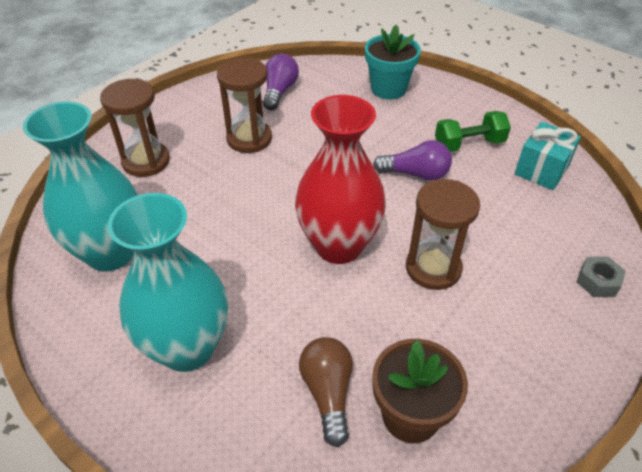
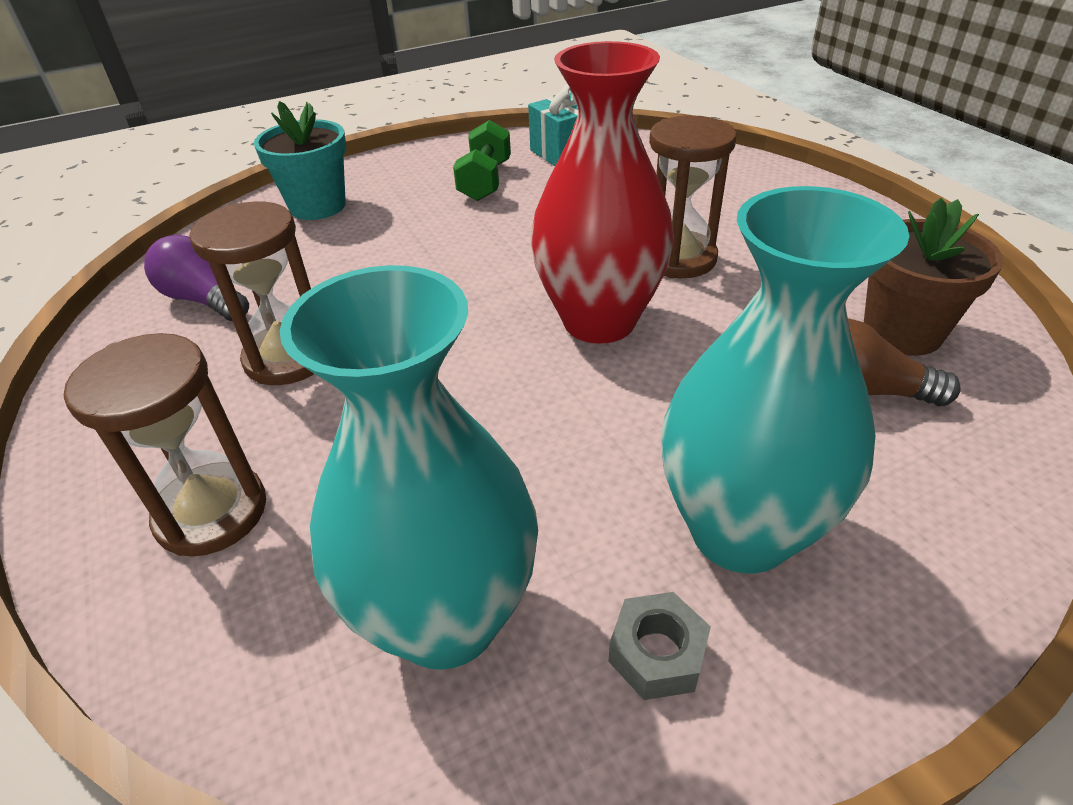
camera: 65 degrees left, 5 degrees down
purple light bulb [373,140,452,181] -> none
grey nut [577,256,626,297] -> grey nut moved to [608,592,711,700]

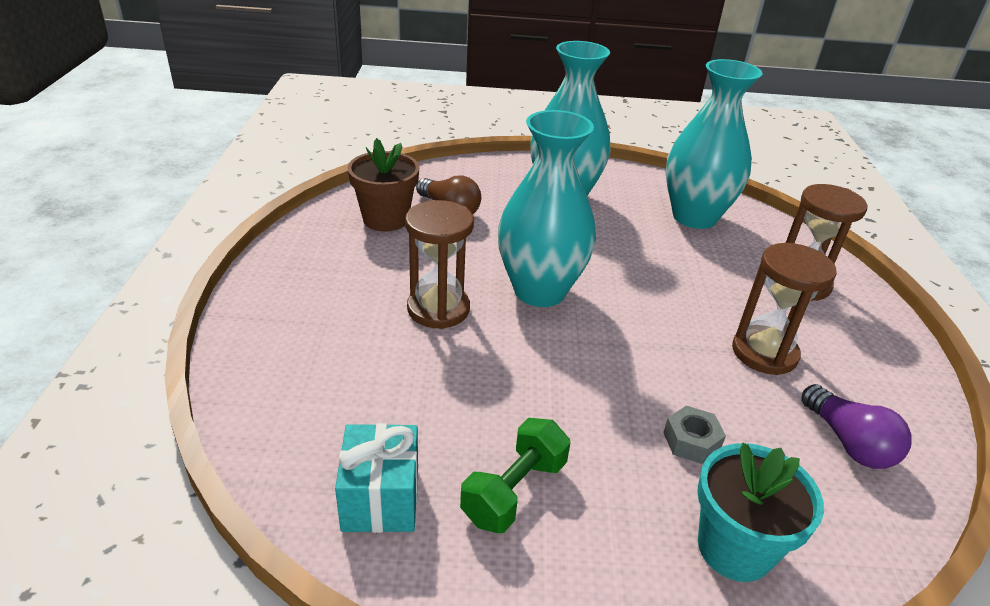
camera: 155 degrees left, 5 degrees down
red vase [531,41,674,344] -> turquoise vase [498,110,596,307]
grey nut [608,592,711,700] -> grey nut moved to [663,406,726,464]

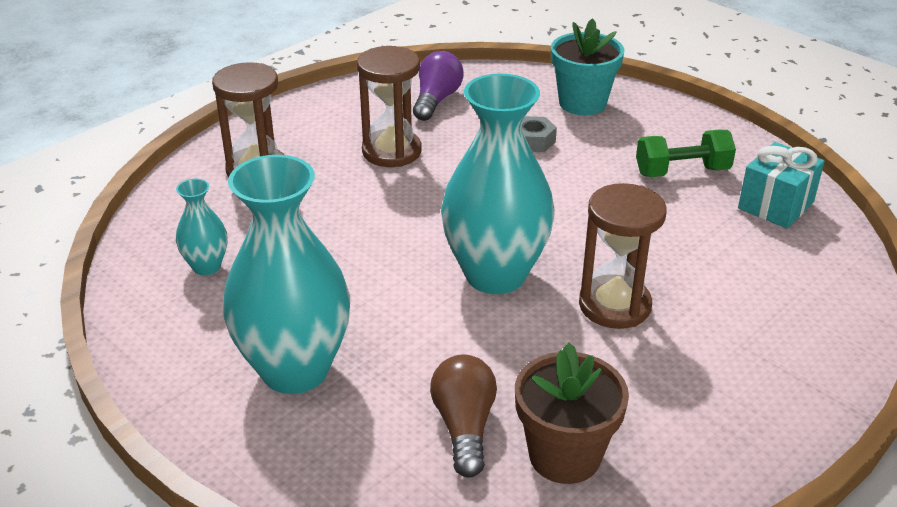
camera: 135 degrees left, 0 degrees up
turquoise vase [666,59,763,229] -> turquoise vase [176,179,227,275], size x0.46

